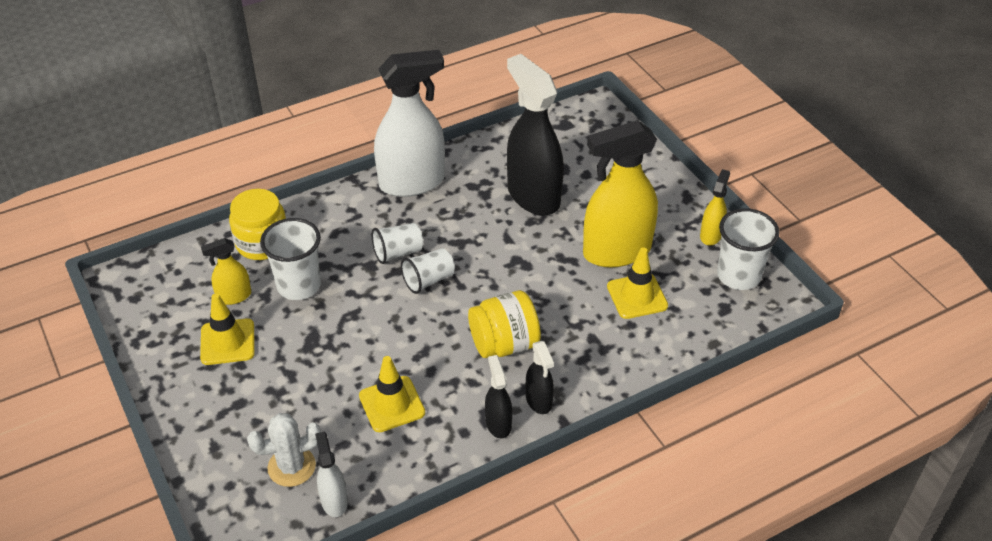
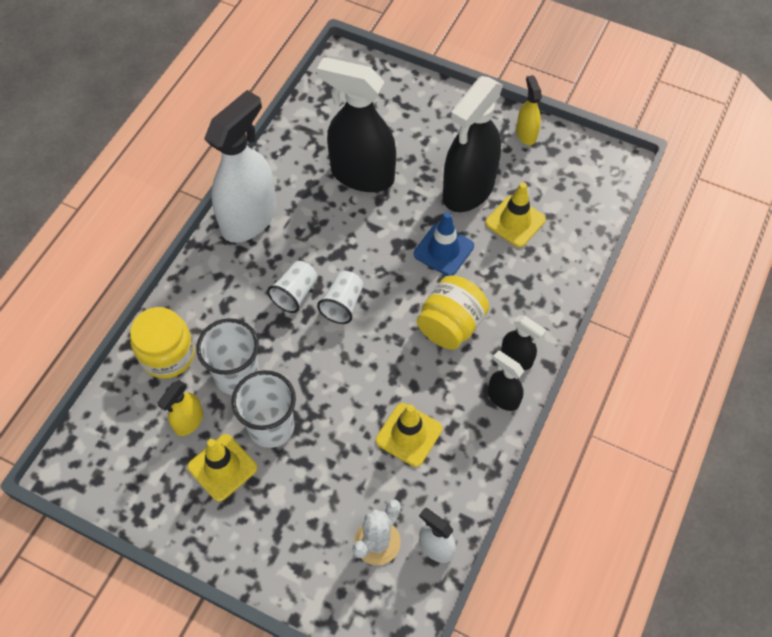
camera: 35 degrees left, 15 degrees up
yellow spray bottle [583,120,658,268] -> black spray bottle [443,76,503,212]
white cup [717,208,780,290] -> white cup moved to [231,370,296,448]
none -> blue traffic cone [414,212,474,276]

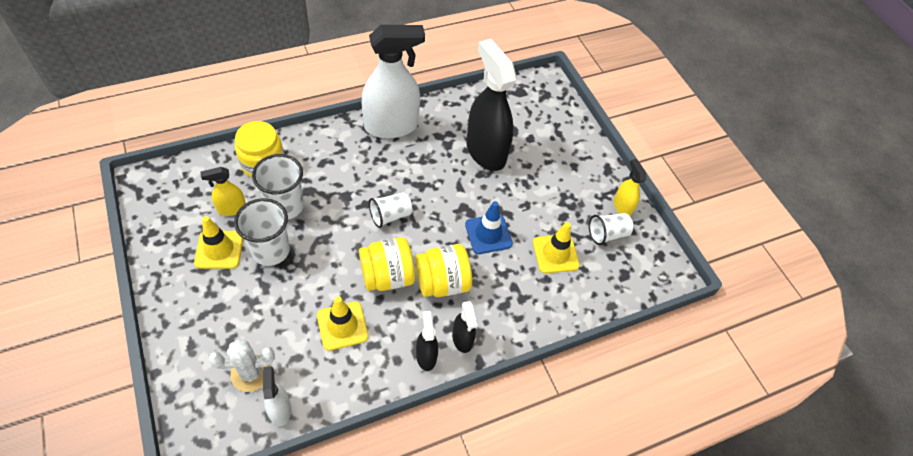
camera: 35 degrees right, 5 degrees down
white cup [267,261,318,313] -> white cup moved to [589,213,633,245]
black spray bottle [443,76,503,212] -> none
yellow spray bottle [516,75,542,145] -> yellow spray bottle turned 45 degrees counterclockwise [614,159,646,216]
none -> yellow jar [359,237,415,291]

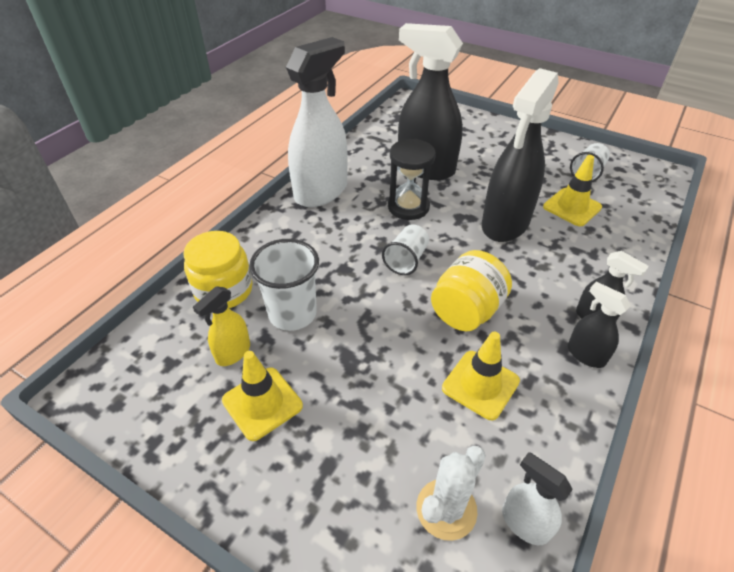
camera: 30 degrees left, 10 degrees down
white cup [234,198,290,266] -> none
yellow jar [415,244,472,297] -> none
blue traffic cone [465,201,513,254] -> black spray bottle [482,68,559,242]
yellow spray bottle [614,159,646,216] -> none
none -> black hourglass [388,139,436,220]

